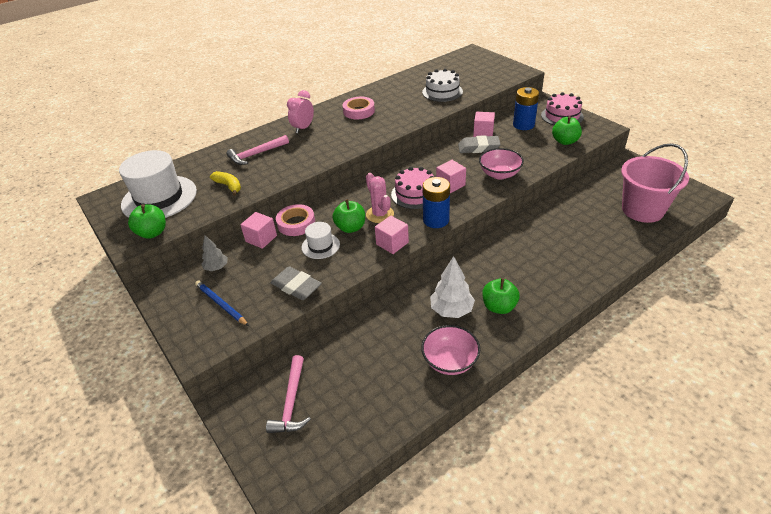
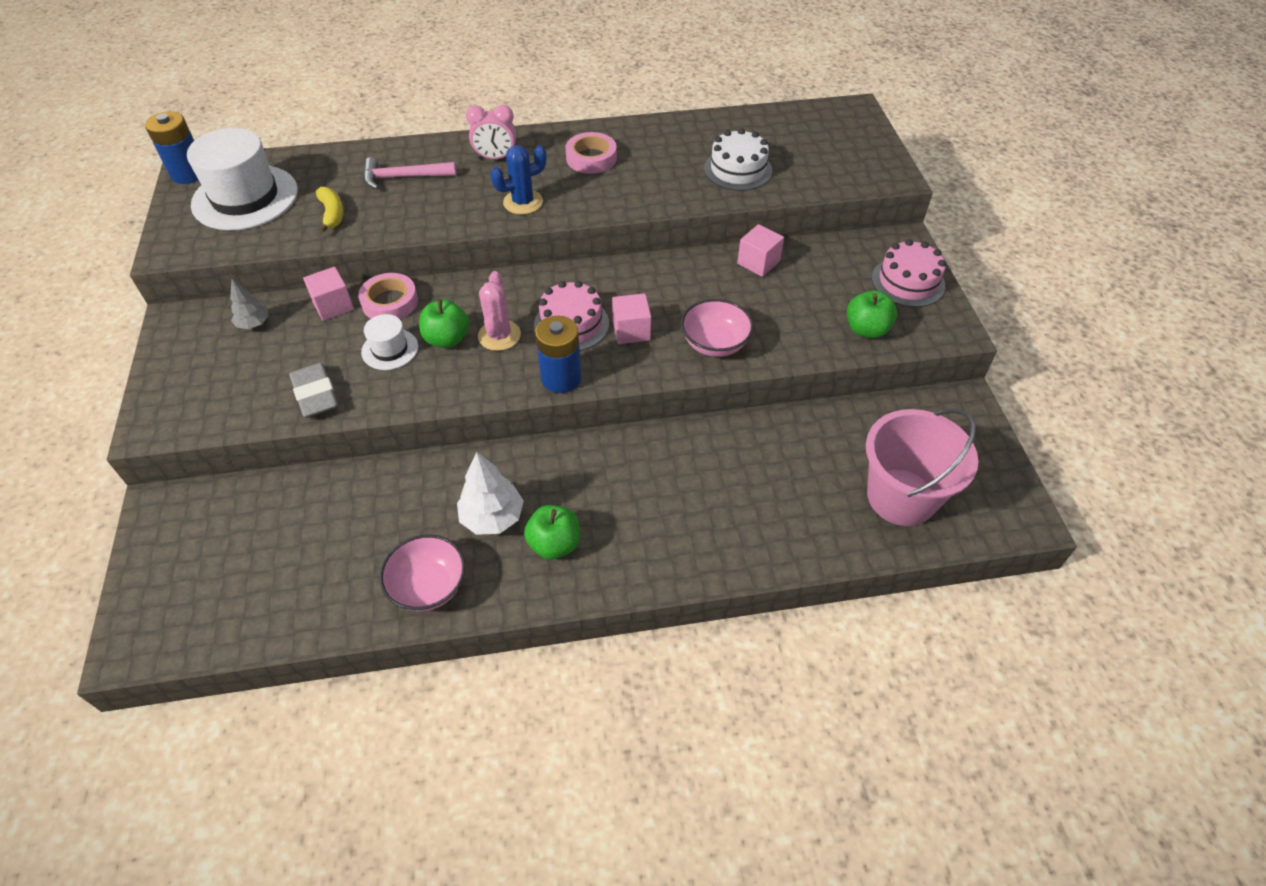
camera: 25 degrees right, 10 degrees up
green apple [128,204,166,239] -> none
blue pencil [195,280,249,326] -> none
pink hammer [266,355,311,433] -> none
pink clock [287,90,314,133] -> pink clock turned 150 degrees counterclockwise [466,105,516,159]
pink cube [375,215,409,254] -> none
grey eraser [458,135,501,153] -> none
blue battery [513,87,539,130] -> blue battery moved to [145,111,199,184]
none -> blue cactus [490,145,547,215]

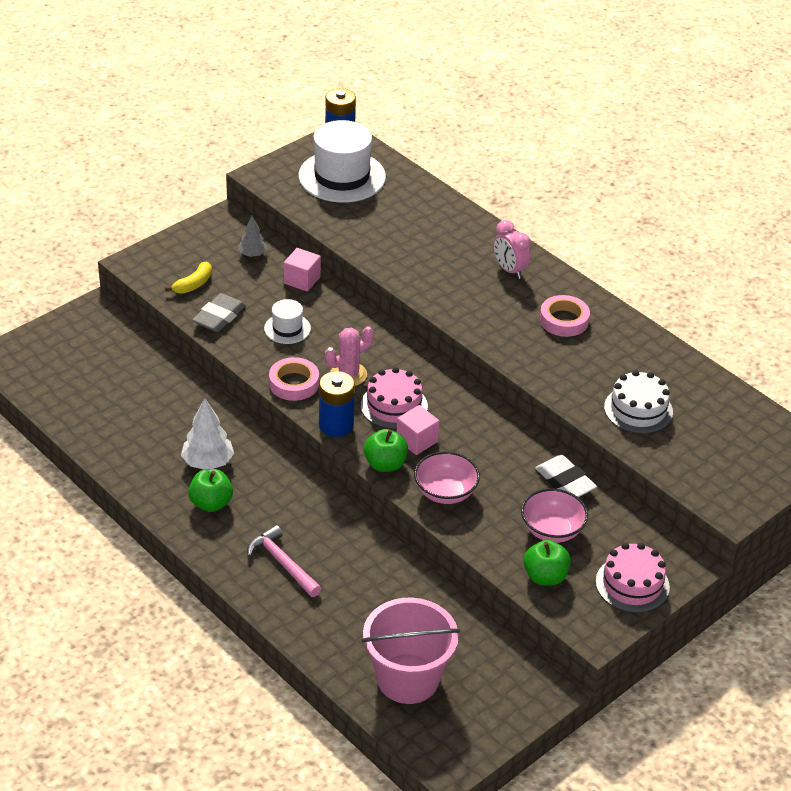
camera: 55 degrees right, 10 degrees down
yellow banana [316,187,344,233] -> yellow banana moved to [165,262,212,294]
pink tape [358,273,418,319] -> pink tape moved to [269,357,319,401]
pink hammer [363,157,456,189] -> pink hammer moved to [247,525,322,597]
pink bowl [379,534,466,611] -> pink bowl moved to [521,489,588,543]
green apple [419,299,469,348] -> green apple moved to [364,429,408,472]
blue cactus [490,145,547,215] -> none
pink cube [737,224,784,277] -> white eraser [535,455,597,497]

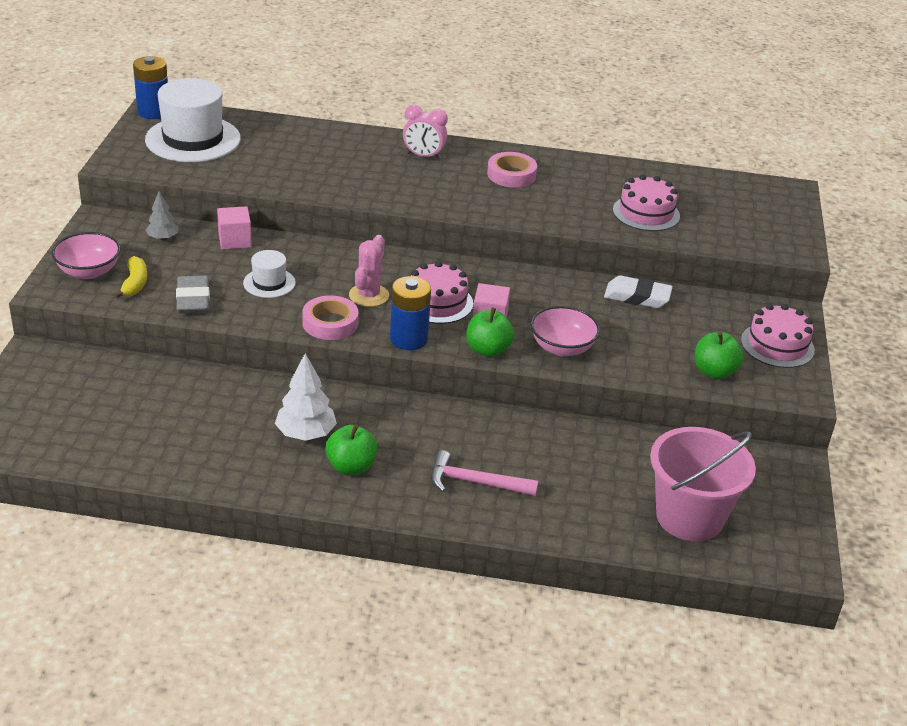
camera: 40 degrees left, 5 degrees down
pink bowl [521,489,588,543] -> pink bowl moved to [52,232,121,279]
white cake [604,370,673,434] -> pink cake [613,175,680,231]

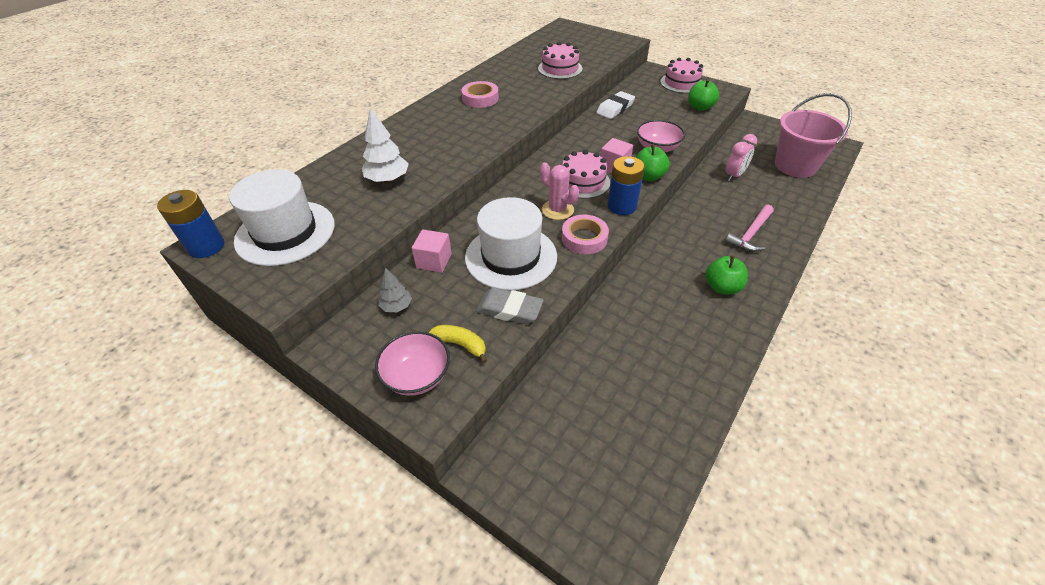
camera: 60 degrees left, 10 degrees up
white hat [243,250,296,298] -> white hat [465,197,557,290], size x2.01
white tree [275,353,337,441] -> white tree moved to [362,108,409,183]
pink clock [403,105,448,160] -> pink clock moved to [726,134,757,181]

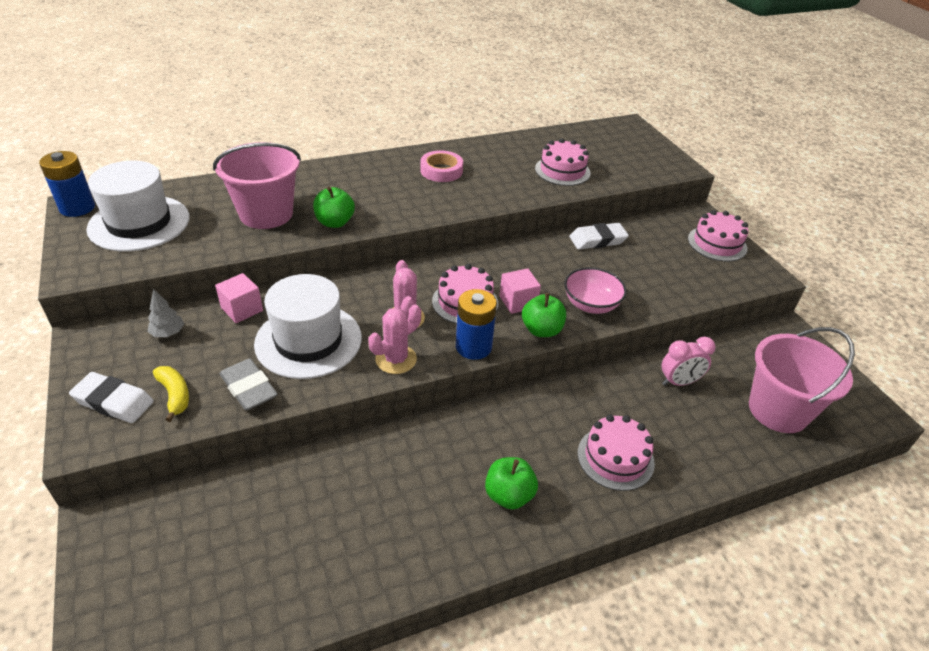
camera: 30 degrees right, 5 degrees down
white tree [362,108,409,183] -> pink bucket [213,142,301,229]
pink bowl [375,331,450,396] -> white eraser [69,372,154,423]
pink tape [562,215,609,254] -> pink cactus [368,305,421,374]
green apple [688,79,719,111] -> green apple moved to [313,187,355,228]
pink hammer [725,205,774,252] -> pink cake [578,414,655,491]

